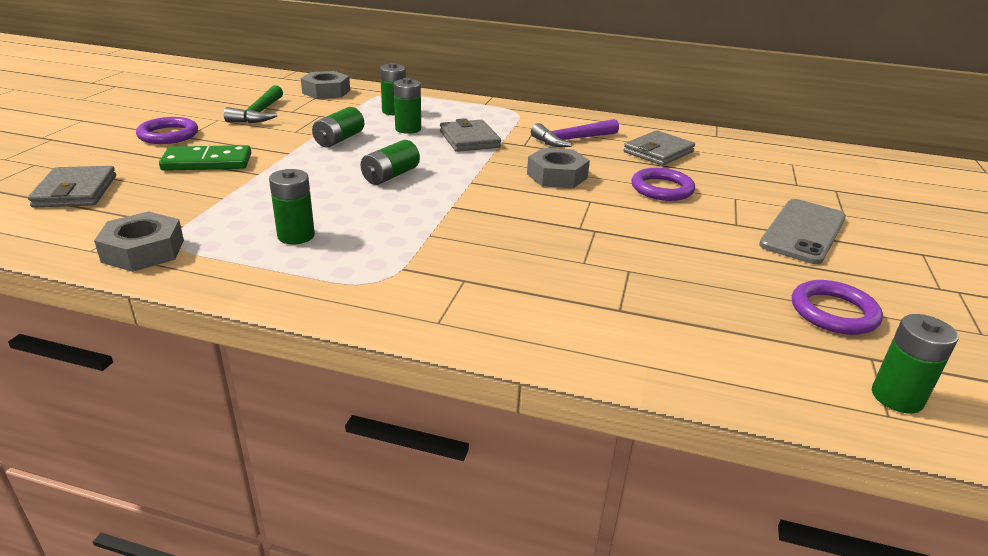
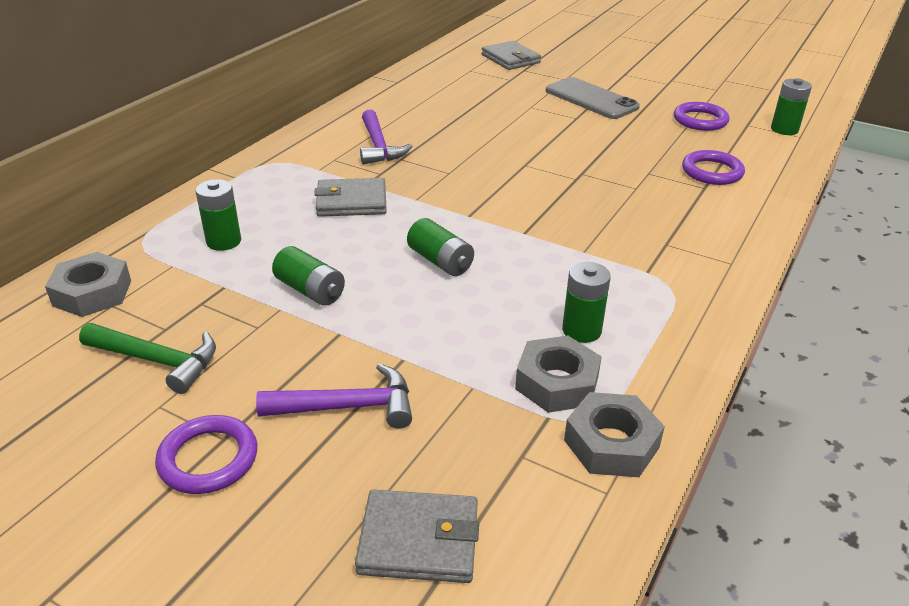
camera: 75 degrees left, 5 degrees up
green domino [159,145,251,171] -> purple hammer [256,363,412,429]
green battery [394,78,421,134] -> none
grey nut [527,148,590,188] -> grey nut moved to [515,336,602,413]
grey wallet [623,130,695,166] -> grey wallet moved to [481,41,541,70]
purple ring [631,168,695,201] -> purple ring moved to [682,150,745,185]

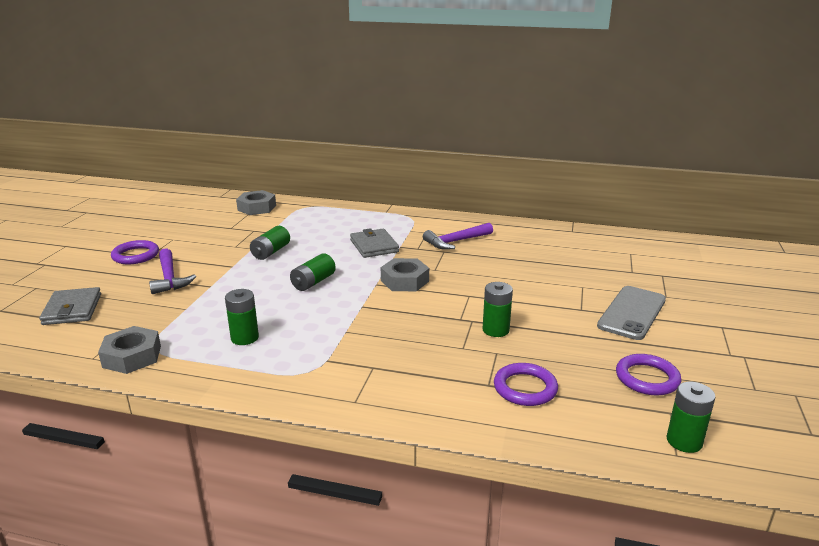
camera: 75 degrees right, 10 degrees down
green hammer [79,323,216,394] -> none
green battery [195,179,241,251] -> green battery moved to [483,282,513,337]
grey wallet [481,41,541,70] -> none
grey nut [515,336,602,413] -> grey nut moved to [381,258,429,291]

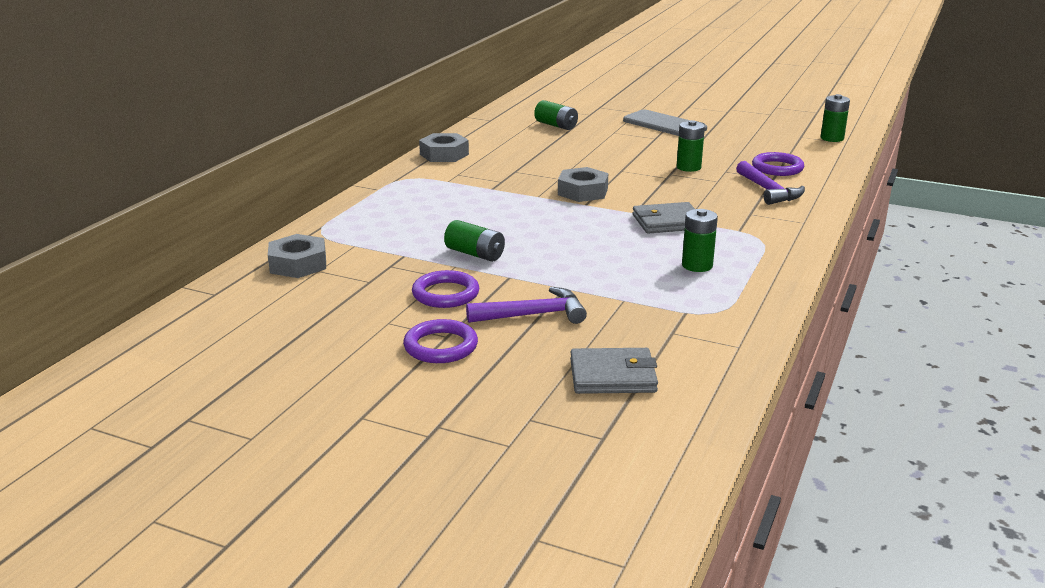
camera: 80 degrees left, 0 degrees up
grey nut [98,326,161,374] -> grey nut moved to [419,133,469,162]
green battery [290,254,336,291] -> green battery moved to [534,100,578,130]
grey wallet [350,228,399,258] -> grey wallet moved to [633,202,695,234]
purple hammer [423,223,493,250] -> purple hammer moved to [736,161,805,205]
purple ring [616,354,681,396] -> purple ring moved to [412,270,479,308]

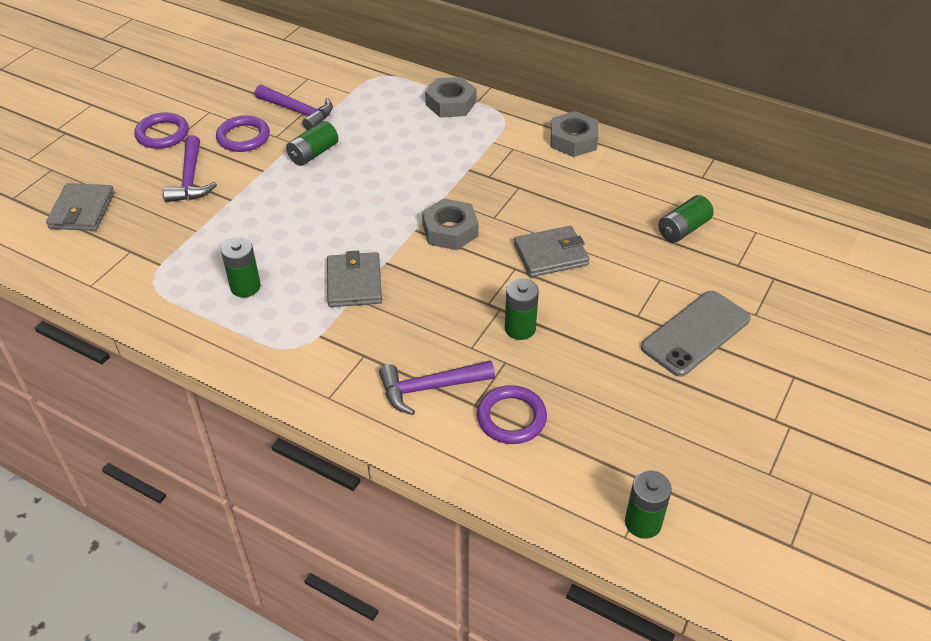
camera: 95 degrees right, 20 degrees up
grey nut [268,234,326,278] -> grey nut moved to [425,77,477,118]
none -> purple hammer [255,85,333,130]
none -> grey wallet [514,226,589,277]

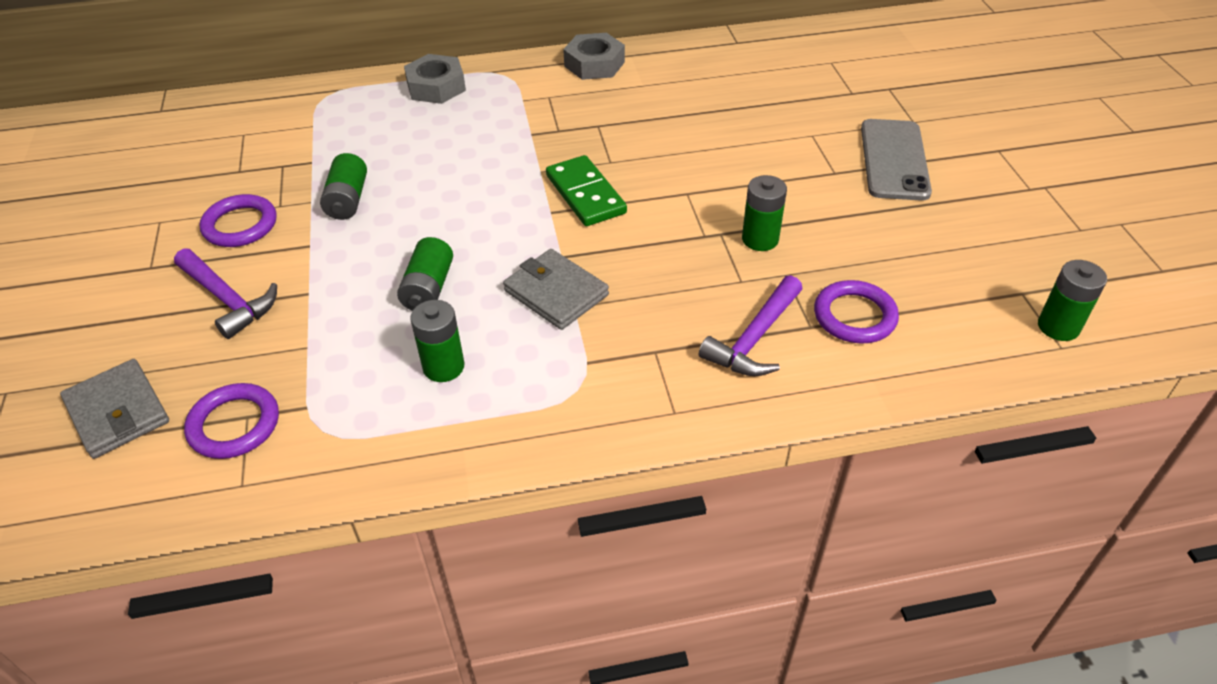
camera: 40 degrees left, 0 degrees up
purple ring [134,112,189,149] -> purple ring moved to [184,383,279,459]
purple hammer [255,85,333,130] -> none
grey nut [422,198,479,250] -> green domino [546,155,627,226]
grey wallet [514,226,589,277] -> none
green battery [658,195,714,243] -> green battery moved to [397,237,453,311]

